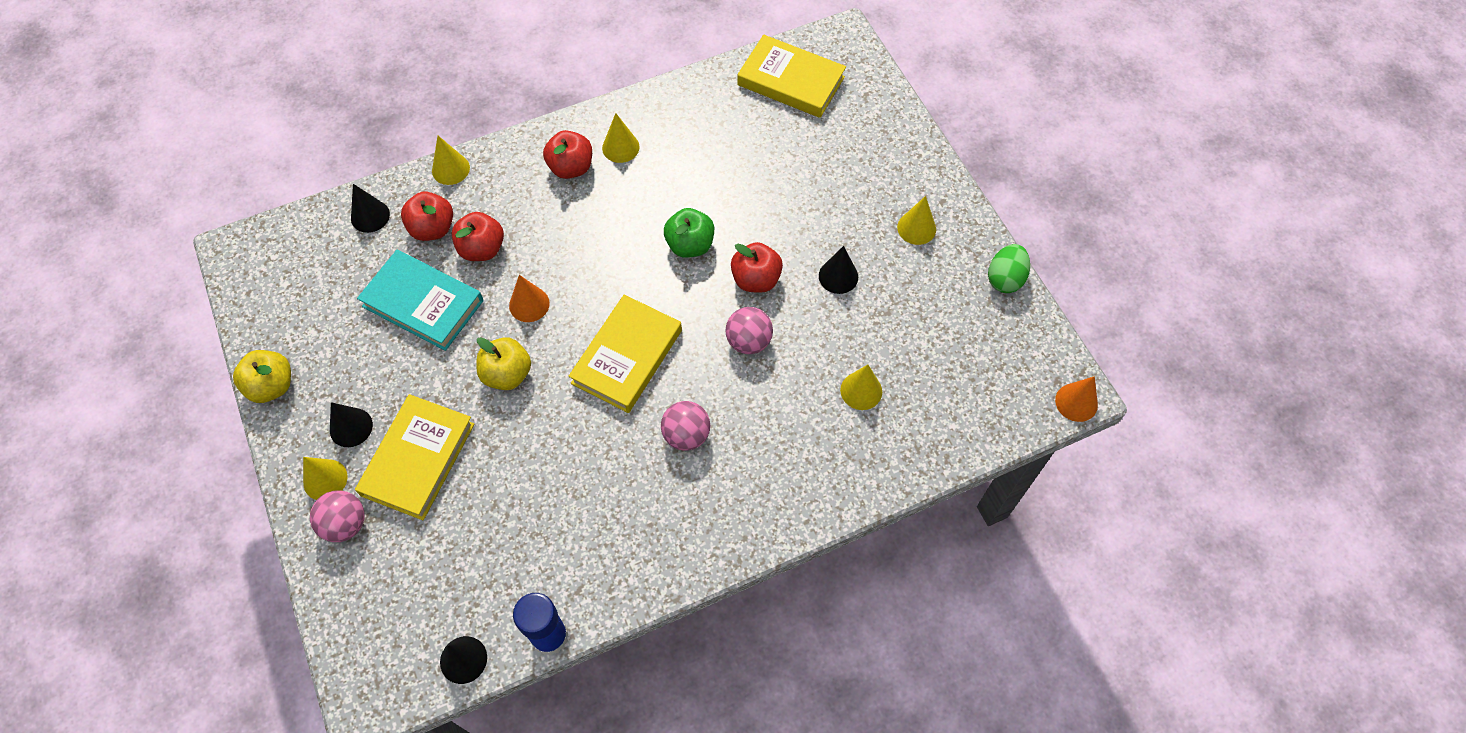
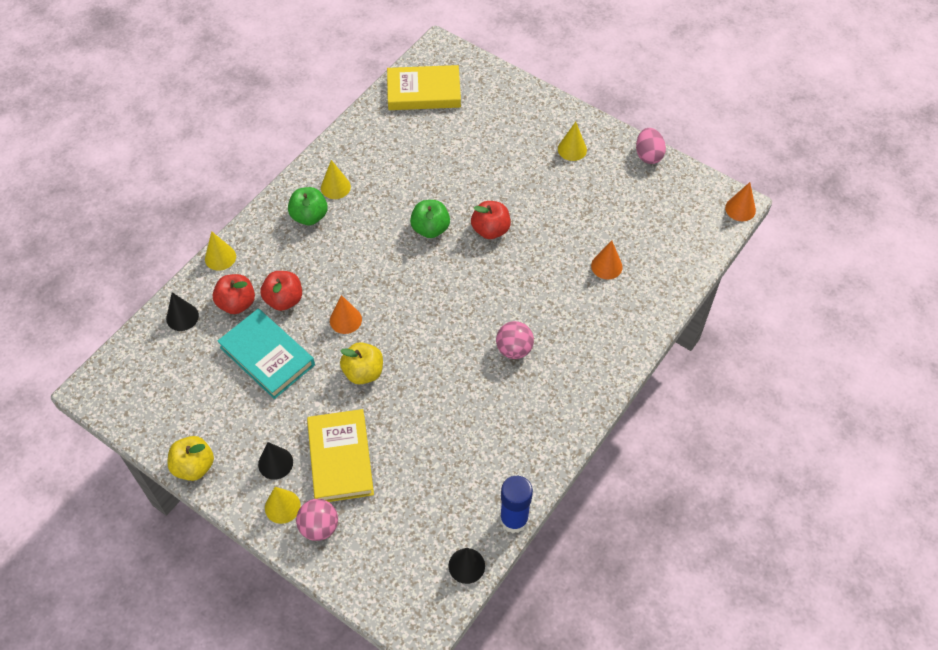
camera: 30 degrees left, 5 degrees down
turquoise book [357,250,484,351] -> turquoise book turned 45 degrees clockwise [218,308,315,399]
red apple [543,130,592,179] -> green apple [288,187,328,225]
yellow book [569,295,682,413] -> none
pink ball [725,307,773,354] -> none
black cone [819,246,858,294] -> none
yellow cone [840,365,882,410] -> orange cone [591,240,623,280]
green egg [988,244,1030,293] -> pink egg [636,128,666,164]

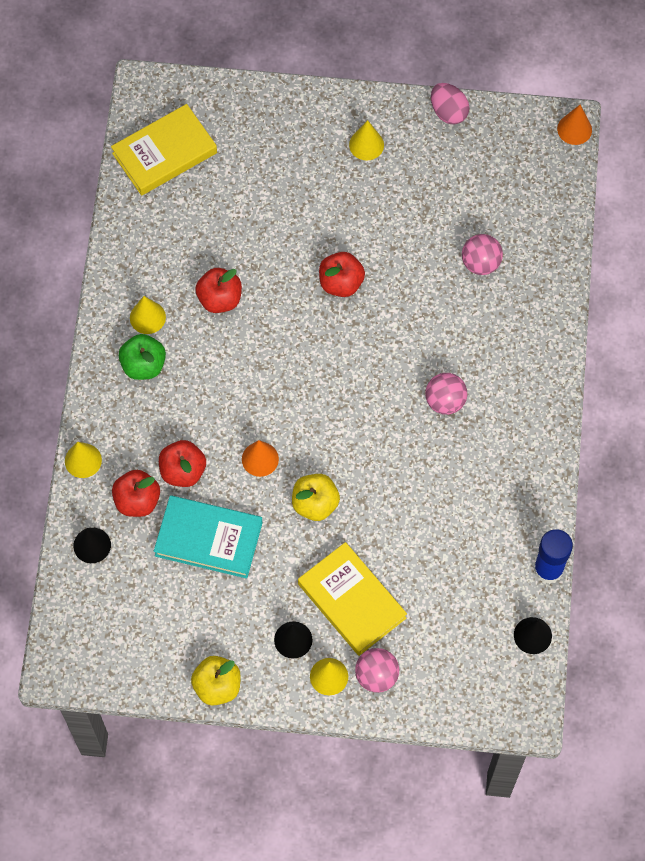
camera: 30 degrees left, 10 degrees up
green apple [410,200,450,238] -> none
orange cone [591,240,623,280] -> pink ball [462,234,503,275]
none -> red apple [195,268,242,313]

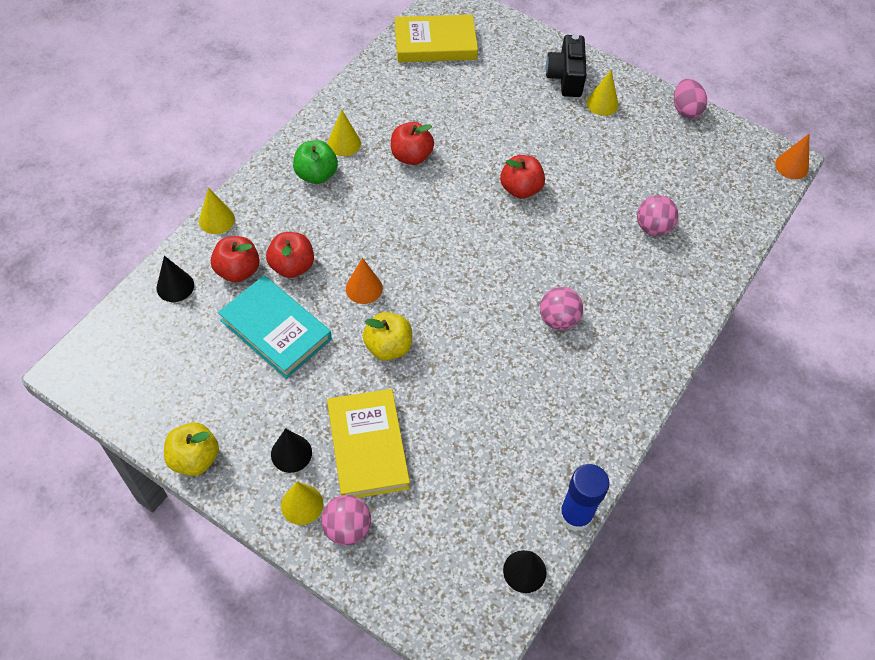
camera: 25 degrees right, 10 degrees down
none -> black camera [546,34,587,97]

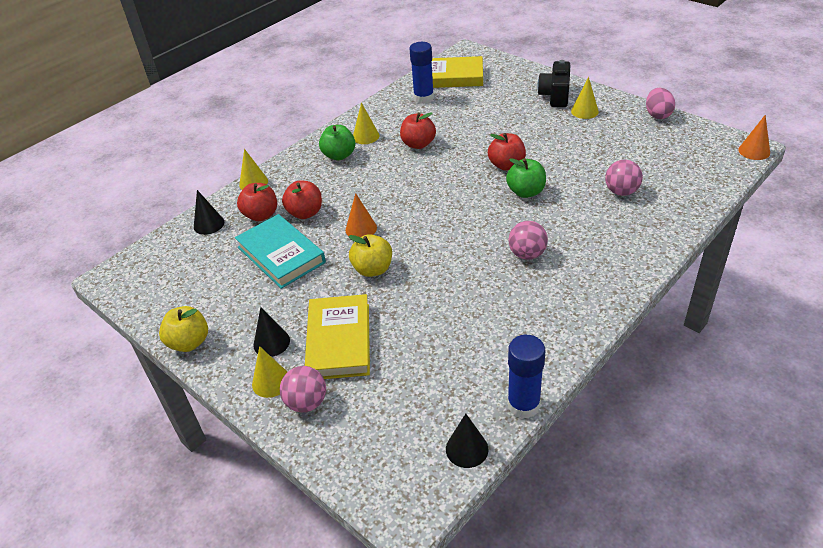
camera: 15 degrees right, 15 degrees down
none -> blue glue stick [409,42,434,104]
none -> green apple [506,158,546,198]

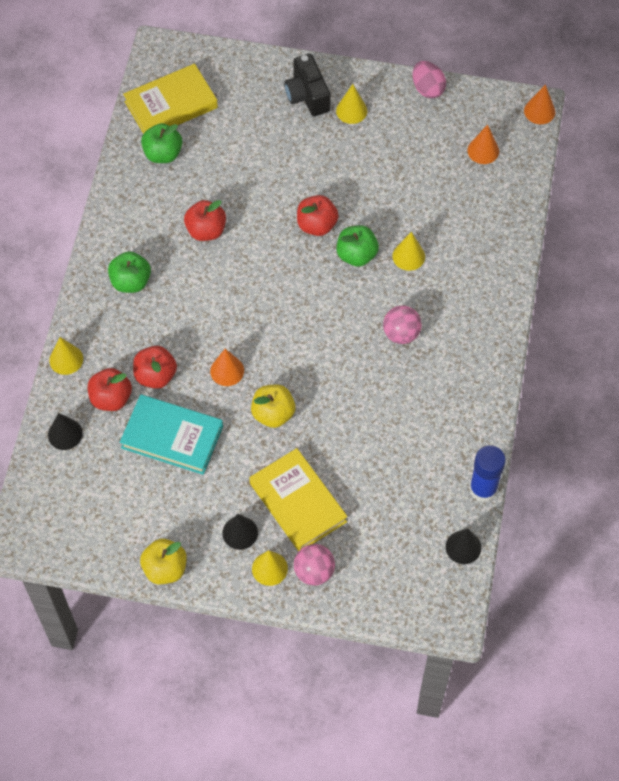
camera: 35 degrees left, 20 degrees up
yellow cone [353,103,380,144] -> yellow cone moved to [392,232,425,271]
blue glue stick [409,42,434,104] -> green apple [141,123,182,163]
pink ball [605,160,643,196] -> none
none -> orange cone [467,124,499,164]

